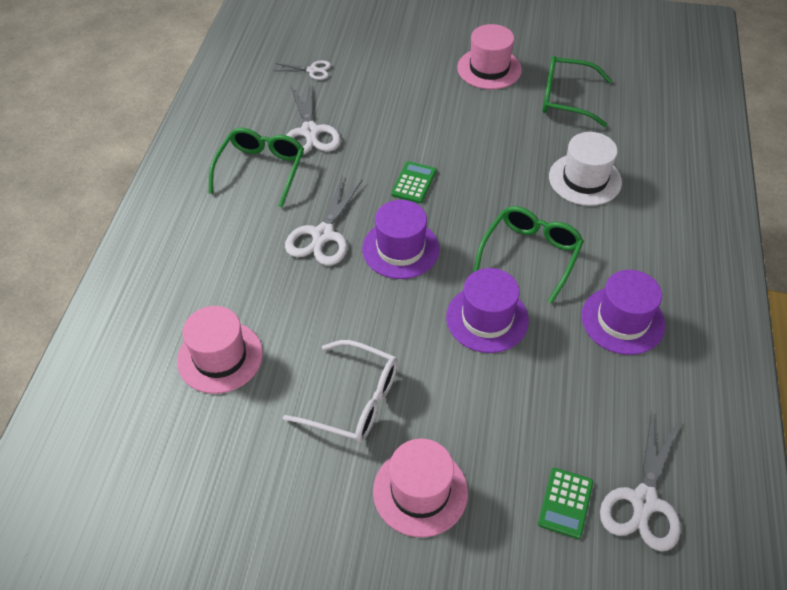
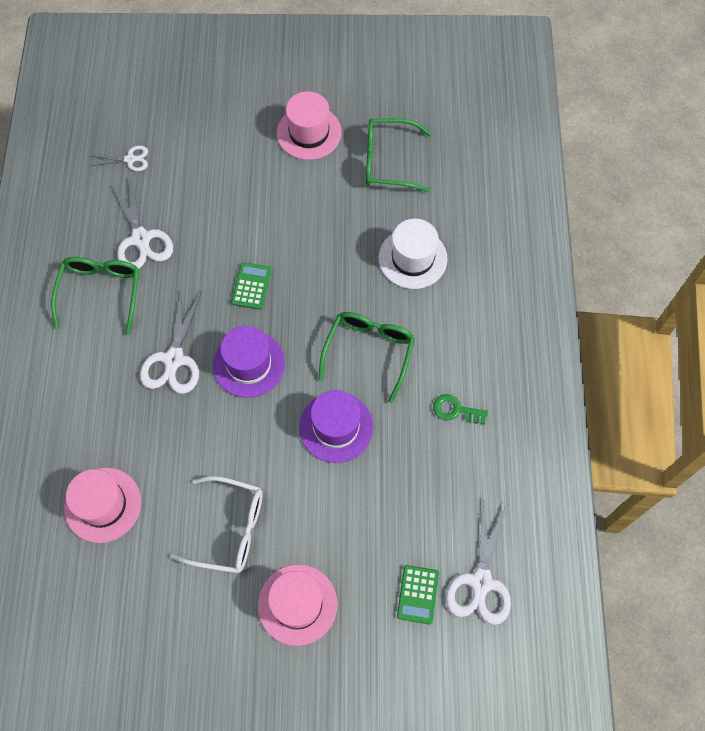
camera: 10 degrees left, 15 degrees up
purple hat [581,270,665,355] -> green key [433,394,488,424]

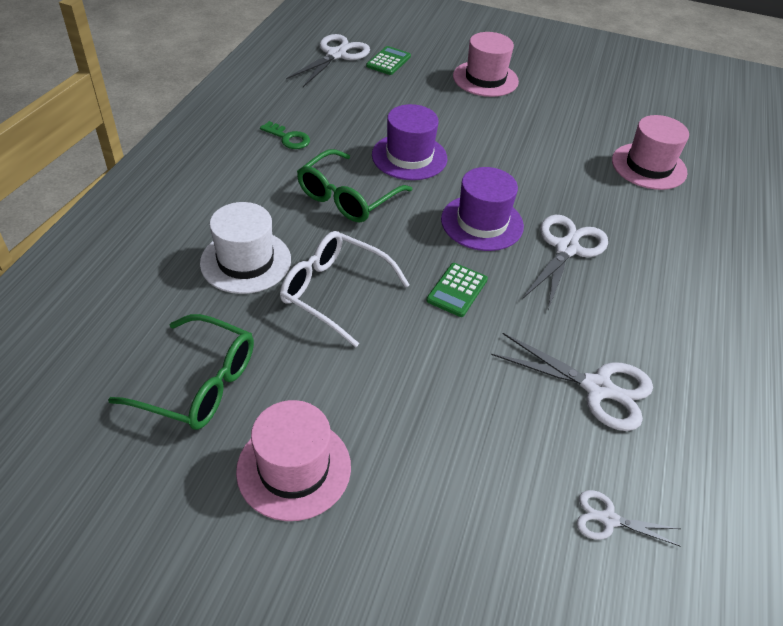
camera: 165 degrees left, 20 degrees down
green glasses [51,257,139,335] -> none
white scissors [111,178,173,269] -> white scissors turned 120 degrees clockwise [491,333,653,431]
white glasses [170,476,263,573] -> white glasses moved to [280,231,410,347]

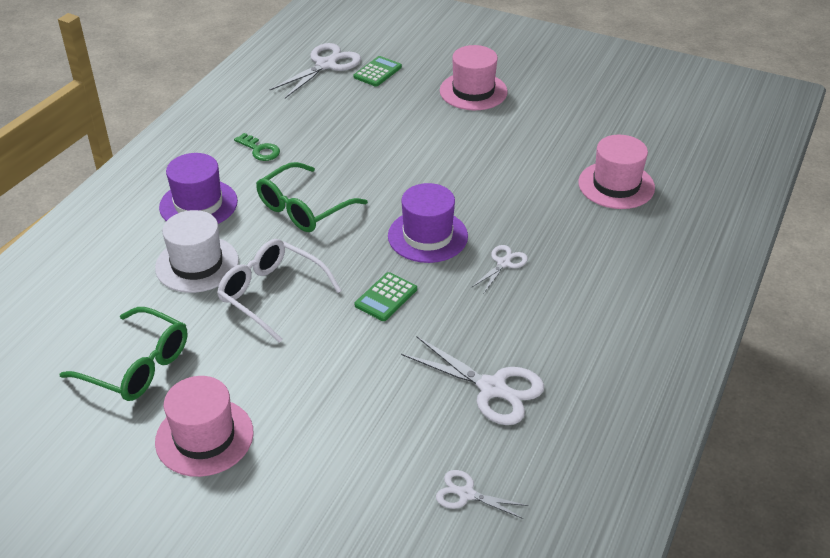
camera: 10 degrees right, 5 degrees down
purple hat [372,104,447,180] -> purple hat moved to [159,153,238,224]
white scissors [522,215,608,310] -> white scissors [471,245,528,293], size x0.56

